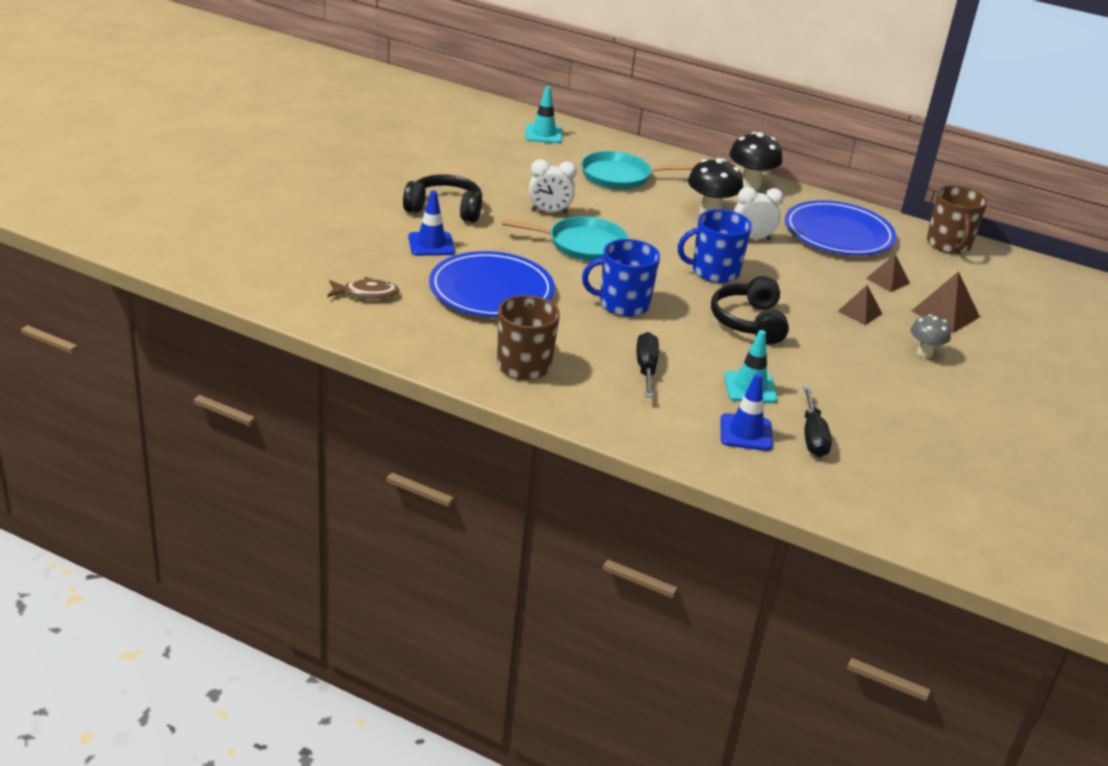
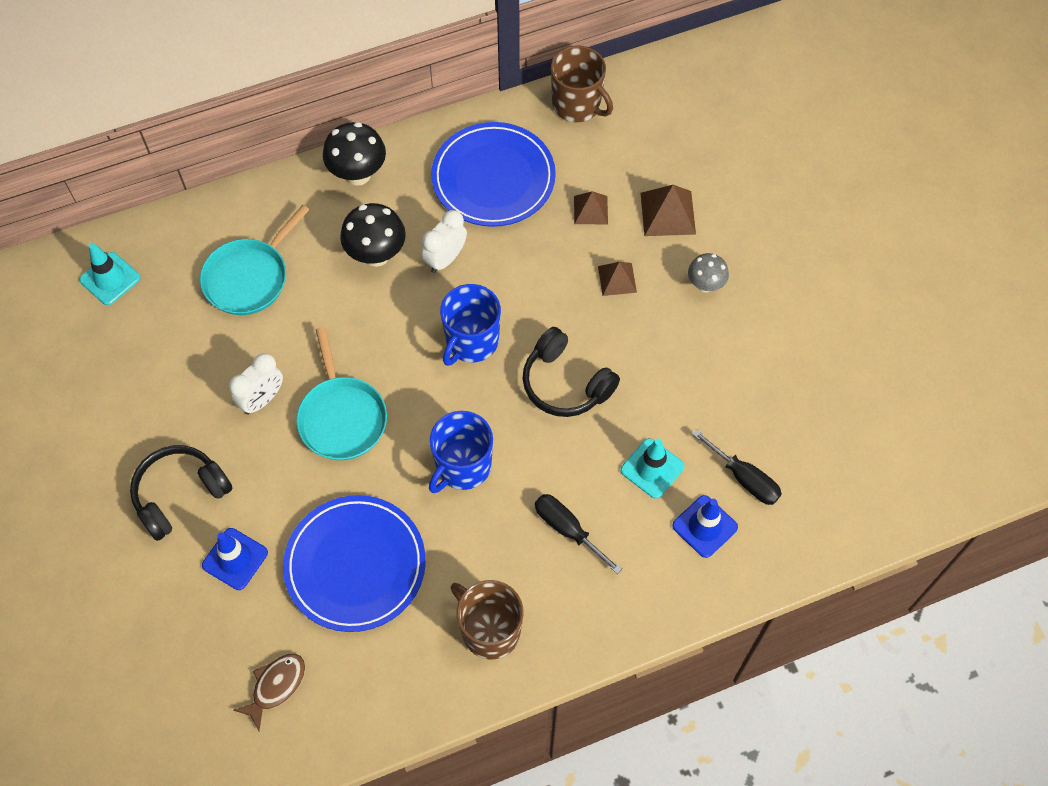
camera: 45 degrees left, 30 degrees up
turquoise pan [502,216,628,261] -> turquoise pan turned 120 degrees clockwise [296,327,387,460]

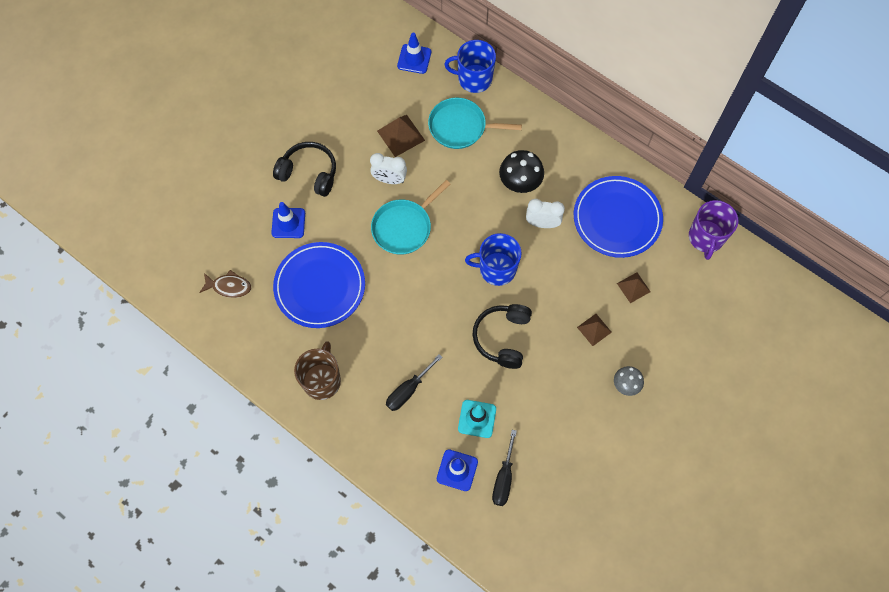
camera: 60 degrees right, 5 degrees up
turquoise traffic cone [79,243,140,305] -> blue traffic cone [397,32,431,74]
black mushroom [323,122,386,186] -> none
blue mug [429,411,493,493] -> blue mug moved to [444,40,496,93]
black screwdriver [535,494,622,574] -> black screwdriver turned 150 degrees counterclockwise [386,354,442,411]
brown mug [551,46,613,122] -> purple mug [689,200,738,260]
brown pyramid [641,185,696,236] -> brown pyramid moved to [377,115,425,157]

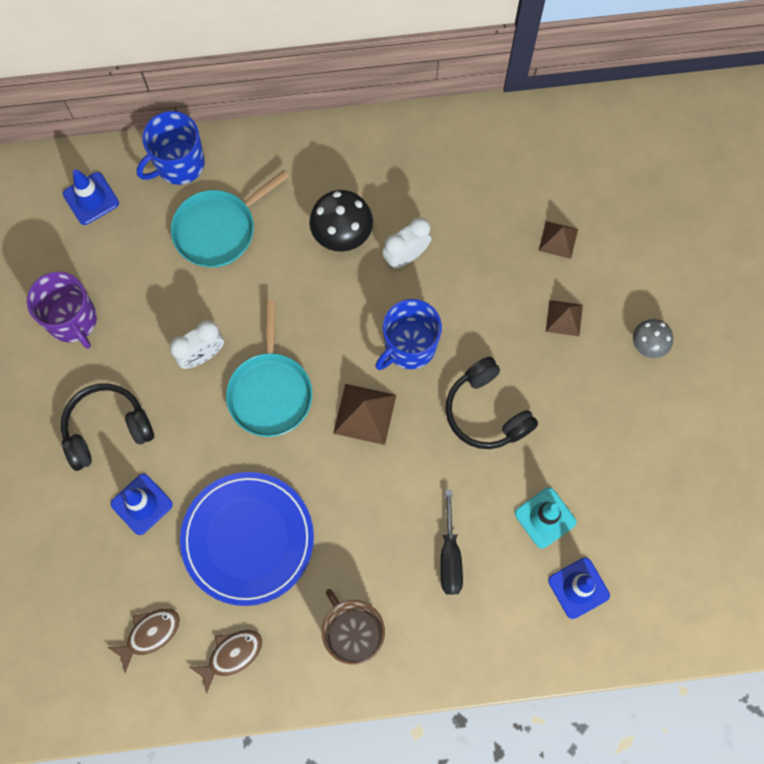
camera: 45 degrees left, 5 degrees up
brown pyramid [377,115,425,157] -> brown pyramid moved to [333,384,396,445]
black screwdriver [492,430,517,506] -> none
blue plate [574,176,663,258] -> none
purple mug [689,200,738,260] -> purple mug moved to [27,272,97,349]
none -> brown fish [189,630,262,694]

